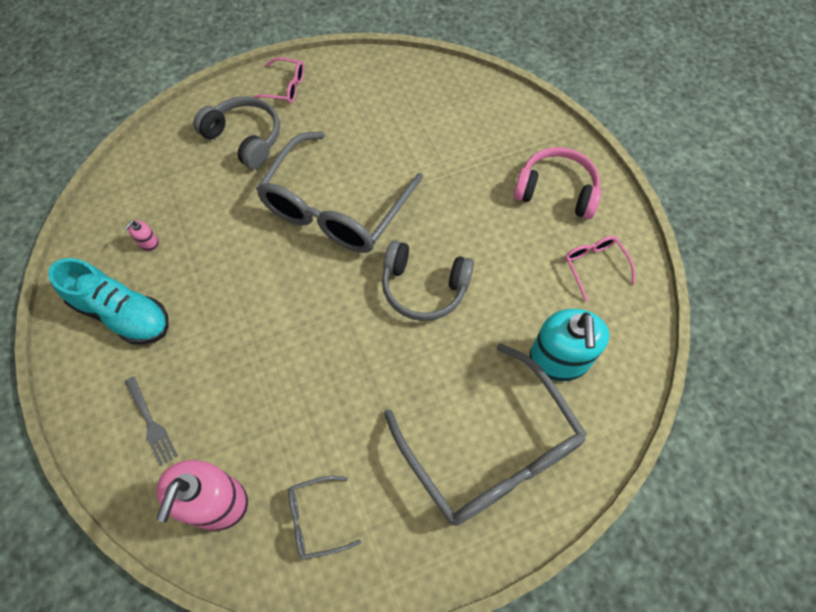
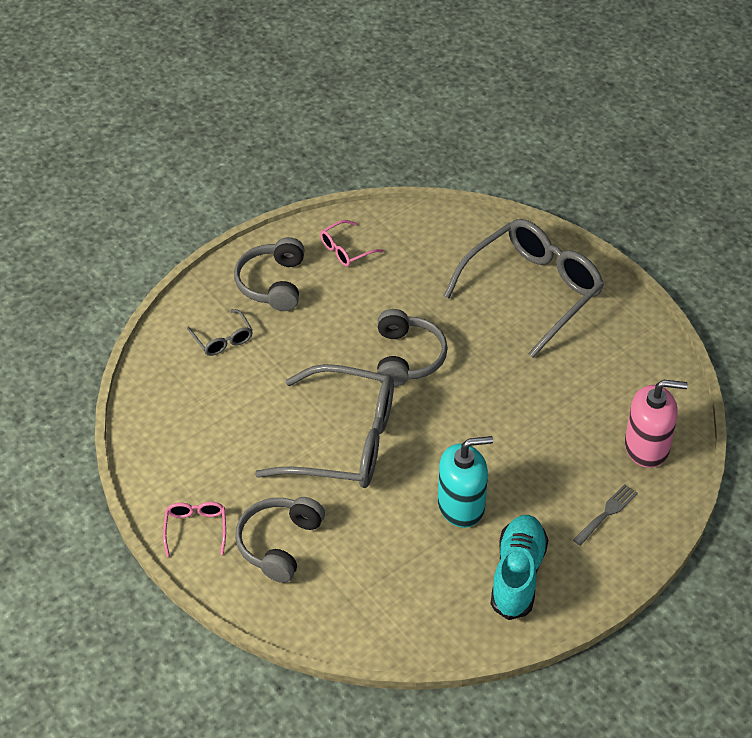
camera: 105 degrees left, 15 degrees down
pink soap dispenser [124,220,159,251] -> none
grey glasses [288,476,361,560] -> grey glasses moved to [187,309,253,356]
pink headphones [514,147,602,219] -> grey headphones [234,237,305,311]
turquoise soap dispenser [529,309,609,381] -> turquoise soap dispenser moved to [438,436,493,528]

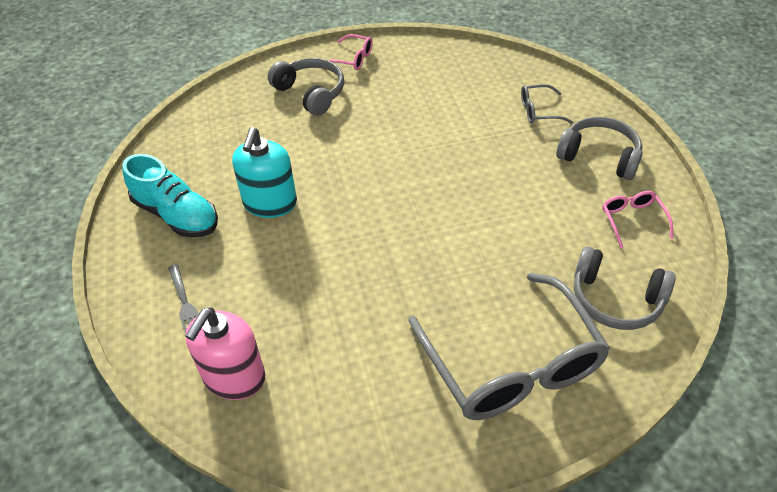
camera: 115 degrees right, 0 degrees up
grey glasses [255,364,394,488] -> none
grey headphones [377,309,448,387] -> grey headphones moved to [574,246,676,330]

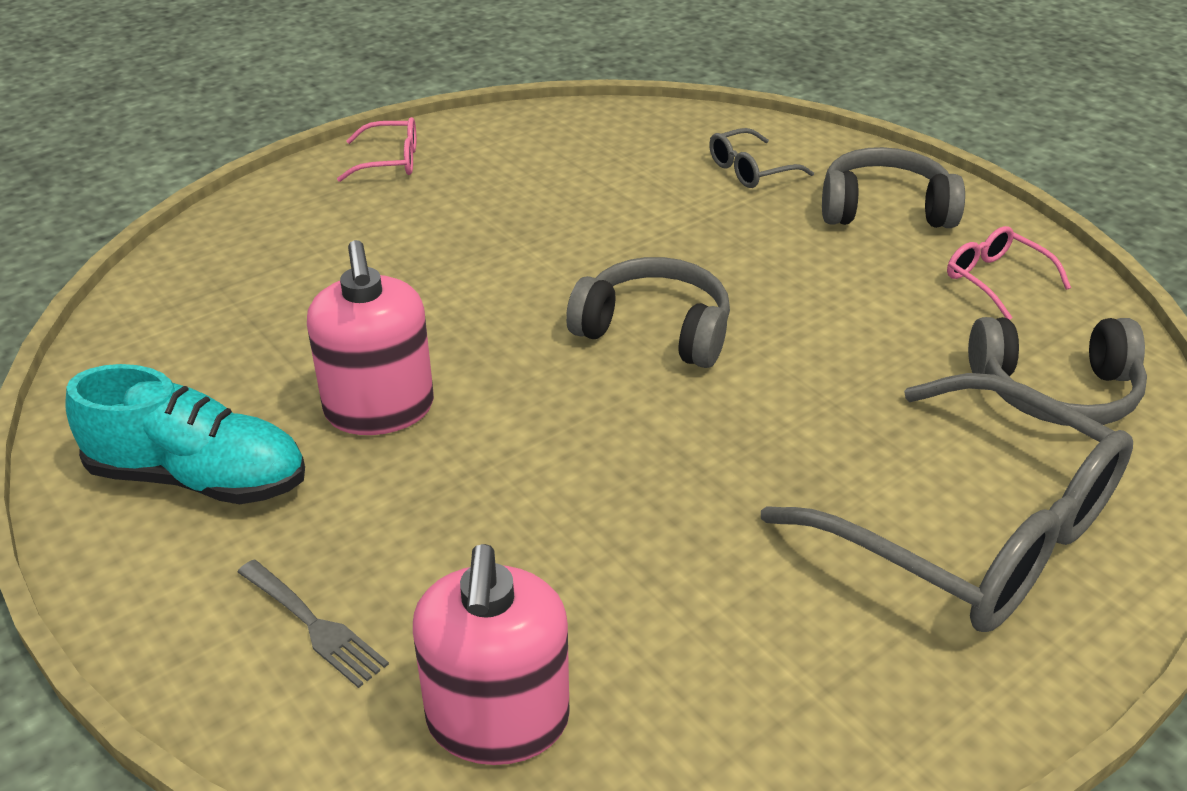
camera: 25 degrees left, 10 degrees down
turquoise soap dispenser [232,127,297,218] -> pink soap dispenser [307,240,434,435]
grey headphones [268,58,344,116] -> grey headphones moved to [566,257,730,368]

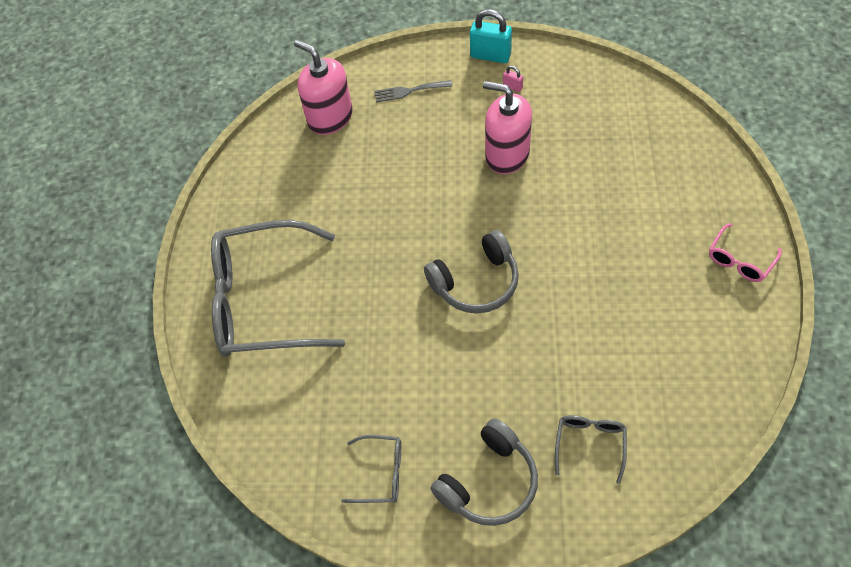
camera: 135 degrees right, 20 degrees up
turquoise shoe [65,364,305,504] -> pink padlock [503,66,523,92]
pink glasses [947,226,1071,320] -> grey glasses [341,435,401,503]
grey headphones [968,317,1147,426] -> none
none -> turquoise padlock [470,9,512,63]

